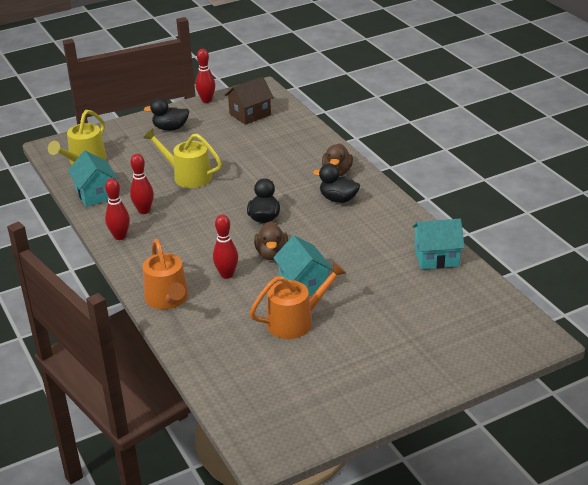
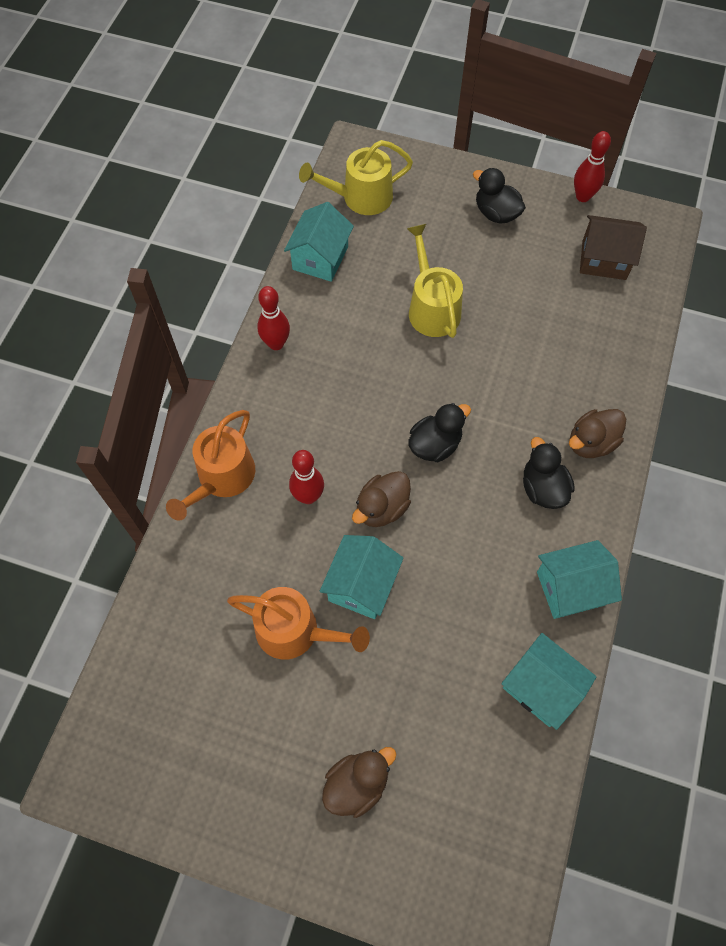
camera: 45 degrees right, 30 degrees up
red bowling pin [130,154,154,214] -> none
none -> brown duck [322,747,396,818]
none -> turquoise house [537,540,622,619]

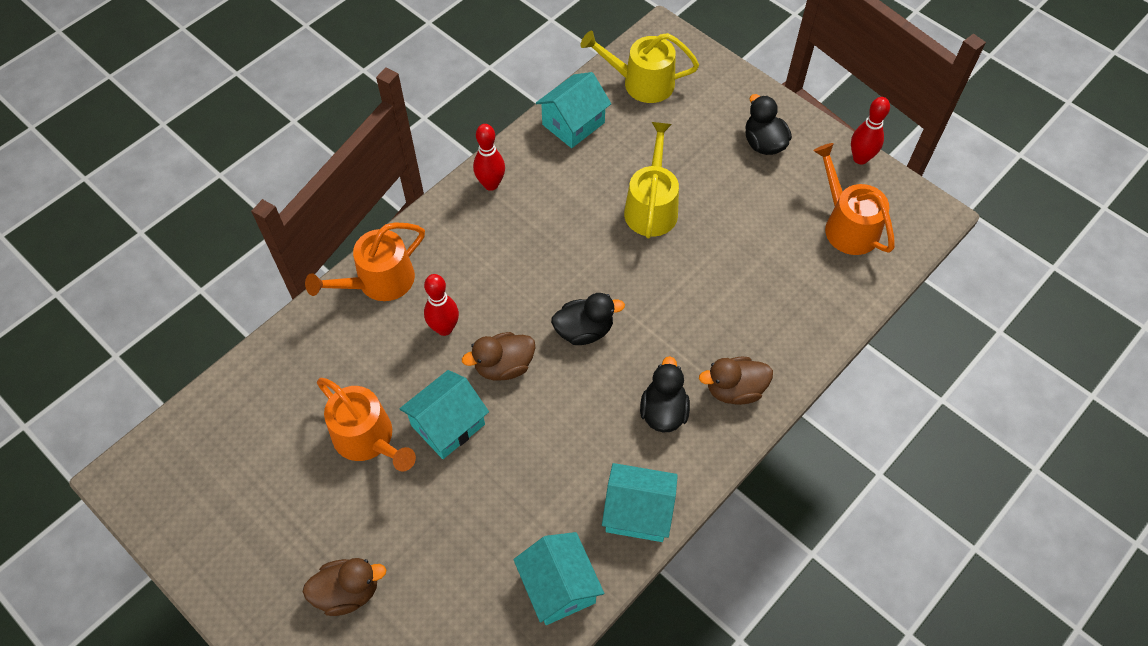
camera: 25 degrees right, 5 degrees down
brown house [580,215,647,280] -> orange watering can [813,143,895,255]

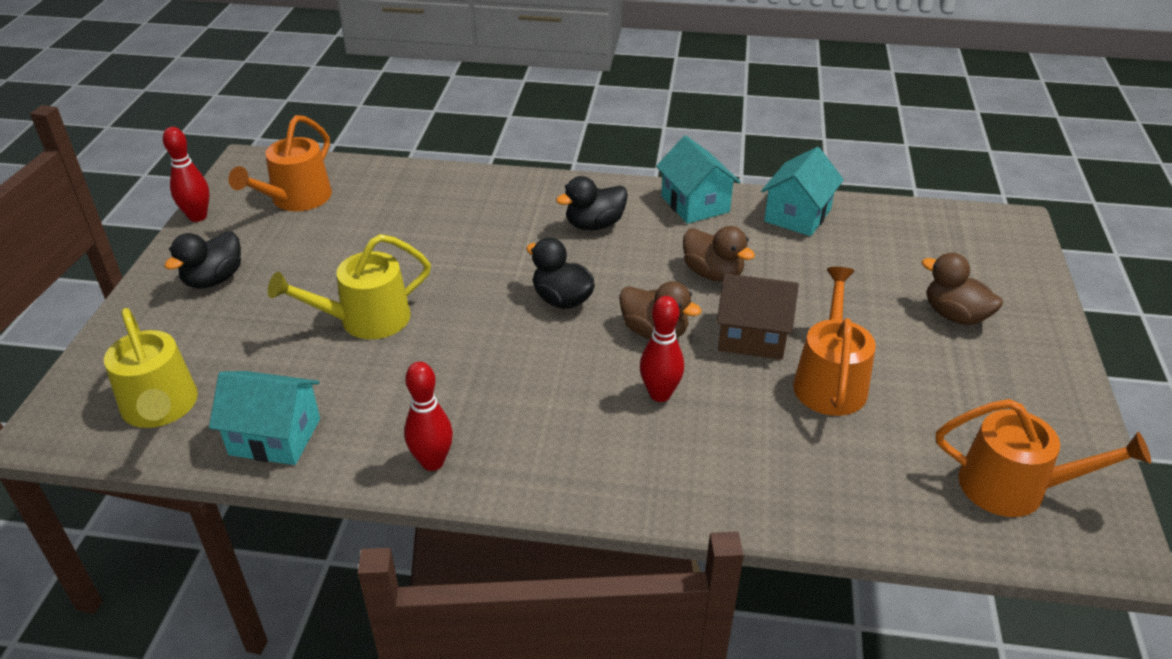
camera: 125 degrees left, 20 degrees down
orange watering can [305,222,425,301] -> orange watering can moved to [936,399,1151,517]
turquoise house [400,370,489,459] -> brown house [717,273,799,360]
brown duck [699,357,773,405] -> brown duck moved to [683,226,755,282]

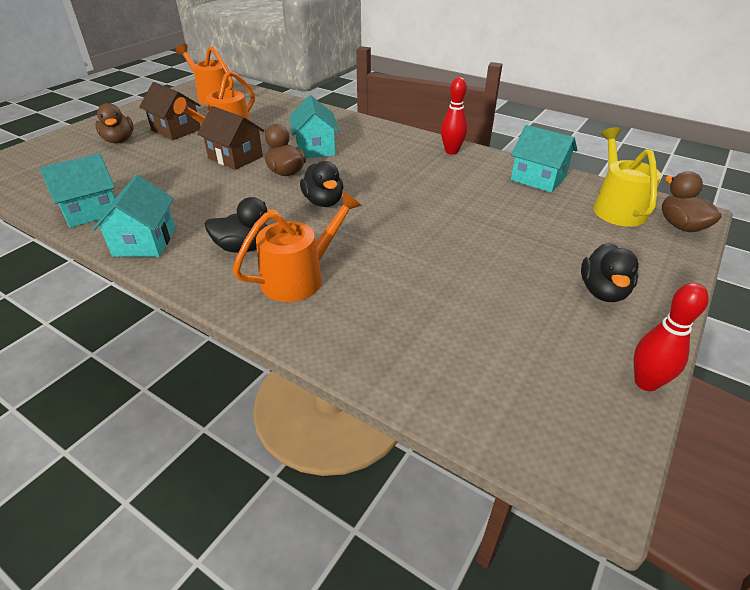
camera: 155 degrees left, 0 degrees up
black duck [164,232,241,289] -> black duck turned 135 degrees clockwise [581,243,639,302]
orange watering can [228,115,332,211] -> orange watering can moved to [233,191,362,302]
yellow watering can [268,234,431,339] -> none
red bowling pin [640,296,684,402] -> turquoise house [289,95,339,158]
brown duck [683,226,755,282] -> brown duck moved to [662,171,722,232]
none -> brown house [139,82,201,140]

